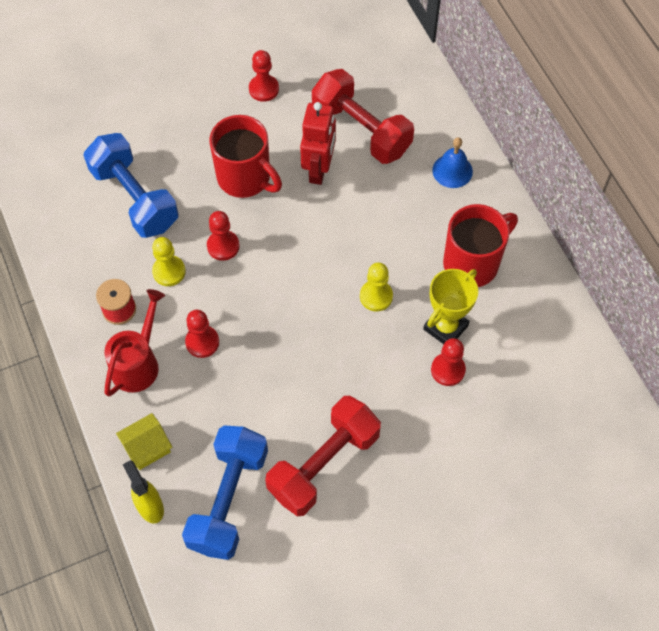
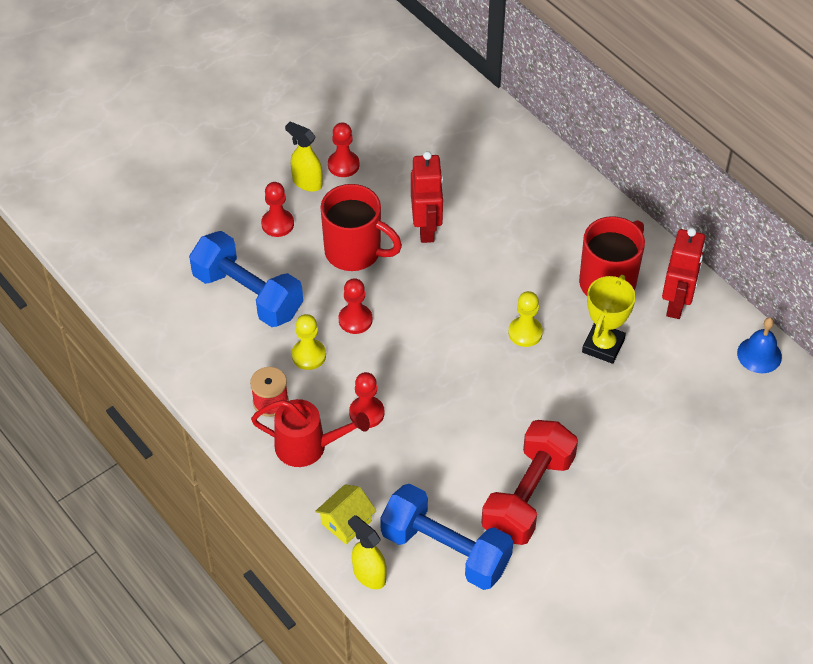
camera: 15 degrees left, 10 degrees down
red watering can [104,289,165,396] -> red watering can turned 90 degrees clockwise [251,399,370,467]
blue dumbbell [182,425,268,560] -> blue dumbbell turned 60 degrees counterclockwise [380,484,513,590]
red dumbbell [312,69,414,164] -> none
red pawn [431,338,466,386] -> red pawn moved to [261,182,294,237]
blue bell [432,137,473,188] -> blue bell moved to [737,317,782,373]
none -> yellow spray bottle [285,122,323,192]
none -> red robot [662,228,706,319]

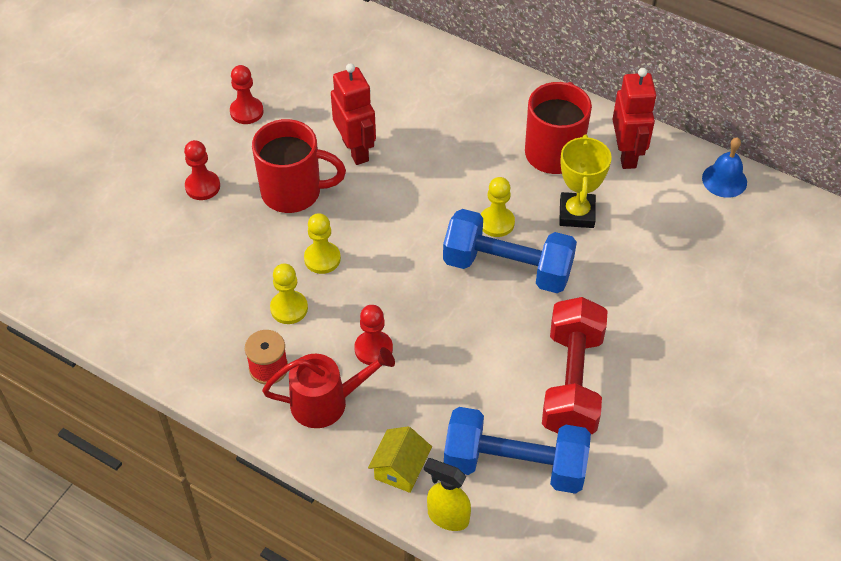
camera: 20 degrees left, 0 degrees up
blue dumbbell [189,231,303,327] -> blue dumbbell moved to [443,209,577,293]
yellow spray bottle [285,122,323,192] -> none
red pawn [339,278,372,334] -> yellow pawn [304,213,341,274]

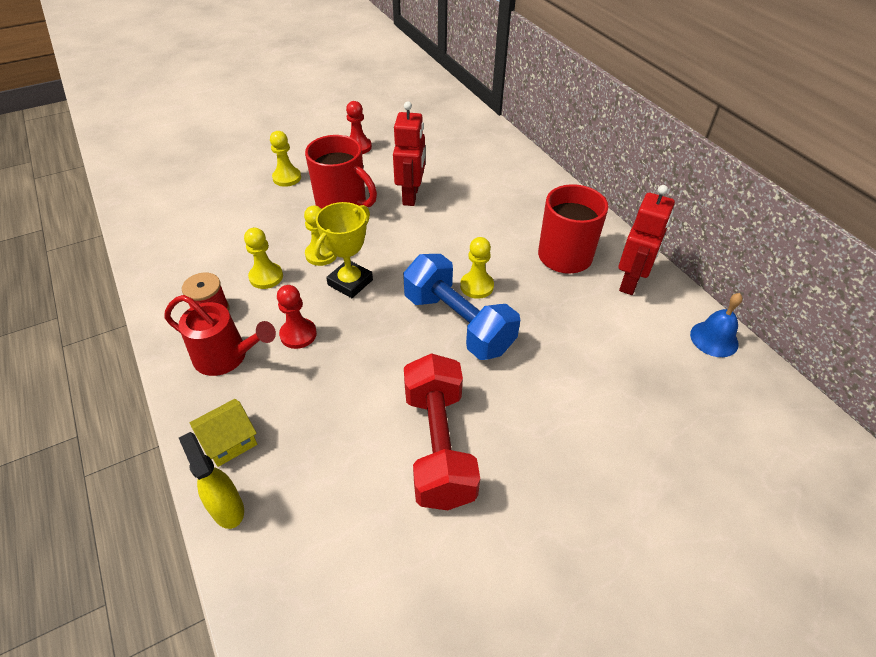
camera: 30 degrees right, 5 degrees down
red pawn [184,140,220,200] -> yellow pawn [270,131,301,187]
blue dumbbell [444,407,591,494] -> none
red dumbbell [542,297,608,434] -> red dumbbell turned 45 degrees counterclockwise [404,353,480,510]
yellow trophy [559,134,612,228] -> yellow trophy moved to [315,202,373,298]

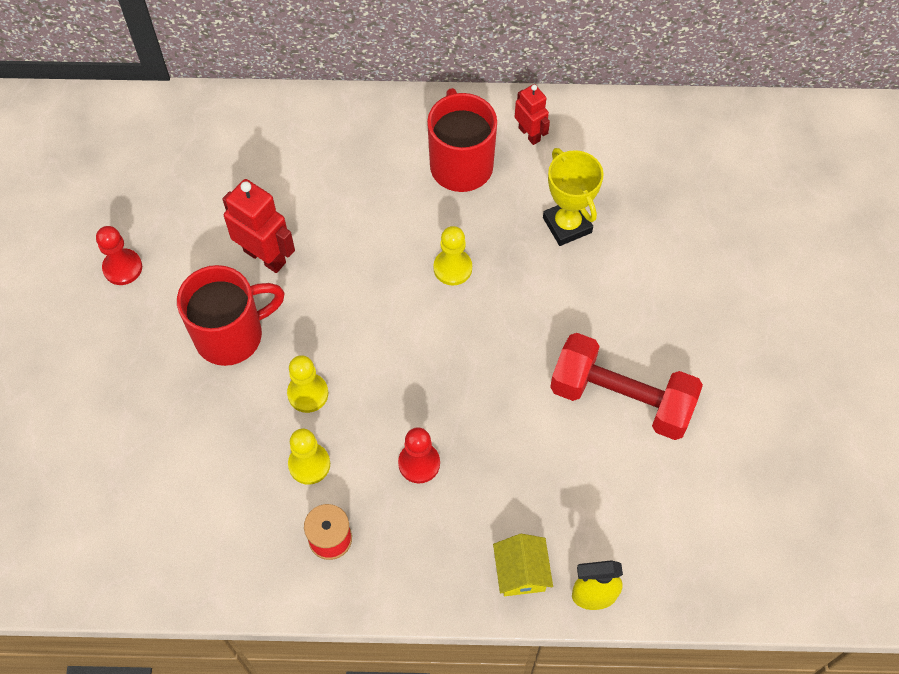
camera: 60 degrees left, 15 degrees up
red watering can [164,295,276,376] -> none
yellow pawn [270,131,301,187] -> none
yellow trophy [315,202,373,298] -> yellow trophy moved to [543,148,604,246]
blue dumbbell [403,254,520,360] -> none
red robot [619,185,675,295] -> red robot [515,84,550,145], size x0.62
blue bell [690,293,743,357] -> none

